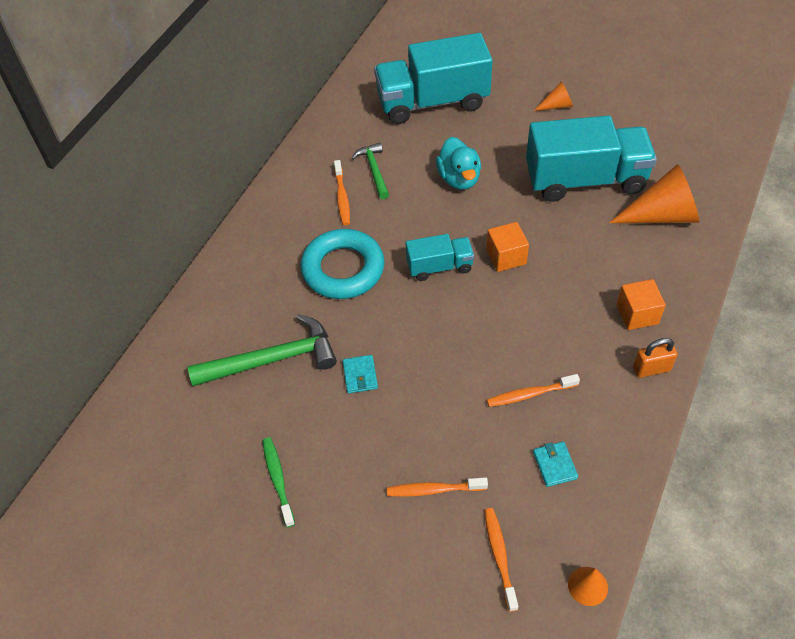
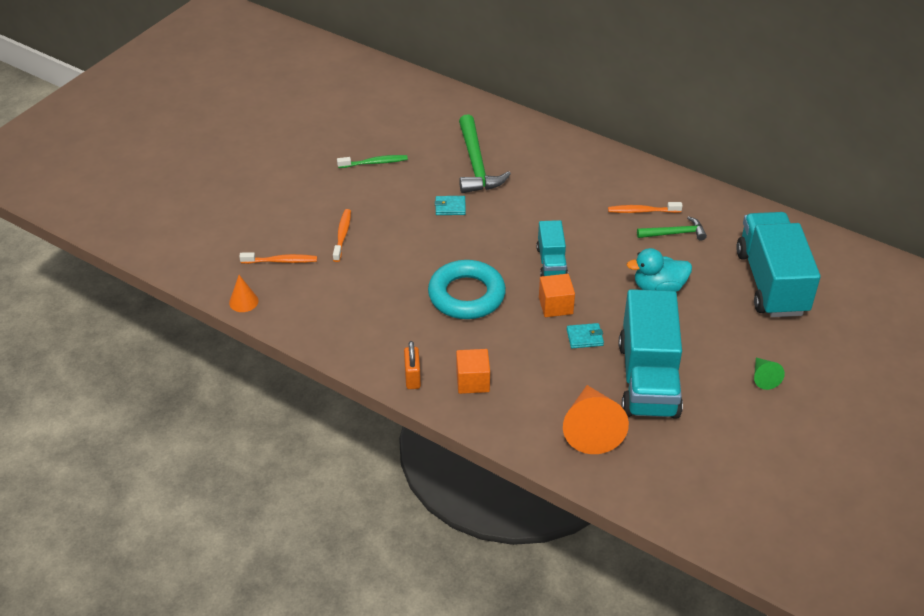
camera: 95 degrees right, 10 degrees down
turquoise ring [301,229,385,299] -> turquoise ring moved to [428,260,506,319]
orange toothbrush [487,374,580,407] -> none
turquoise wallet [533,442,578,487] -> turquoise wallet moved to [567,323,604,348]
orange cone [534,82,573,111] -> green cone [754,358,785,390]

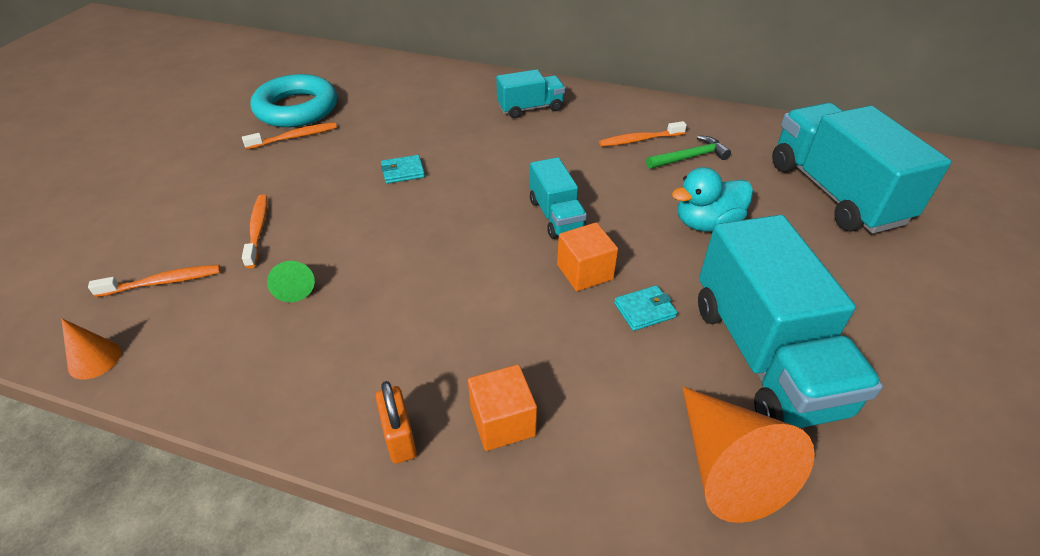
camera: 15 degrees left, 0 degrees up
green toothbrush [337,155,408,168] -> orange toothbrush [242,122,337,149]
turquoise ring [428,260,506,319] -> turquoise ring moved to [250,74,337,127]
green hammer [459,114,511,193] -> none
green cone [754,358,785,390] -> green cone moved to [267,261,315,302]
none -> turquoise truck [496,69,565,118]

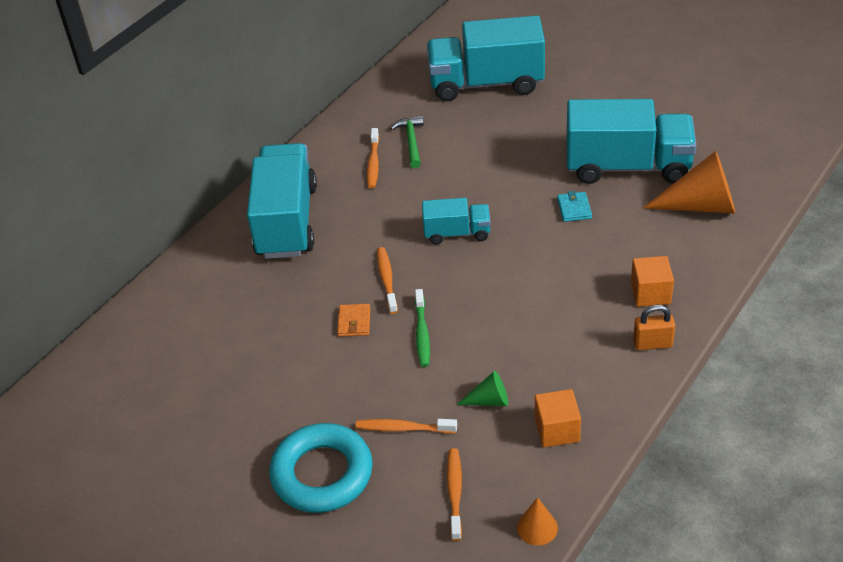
camera: 70 degrees left, 0 degrees up
orange toothbrush [242,122,337,149] -> orange toothbrush moved to [377,247,398,314]
turquoise ring [250,74,337,127] -> turquoise ring moved to [269,423,373,513]
turquoise wallet [381,155,425,184] -> orange wallet [337,304,370,337]
turquoise truck [496,69,565,118] -> turquoise truck [247,143,317,259], size x1.95
orange cube [557,223,618,291] -> orange cube moved to [535,389,581,447]
turquoise duck [672,167,753,232] -> none
none -> green toothbrush [415,289,430,367]

